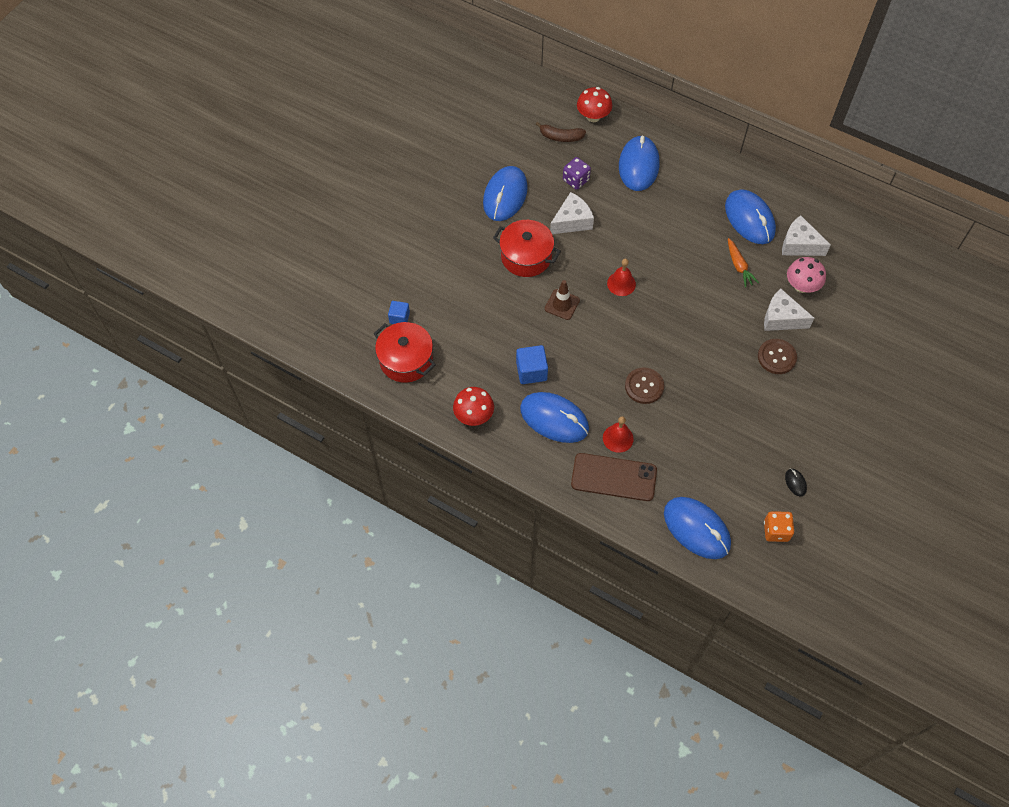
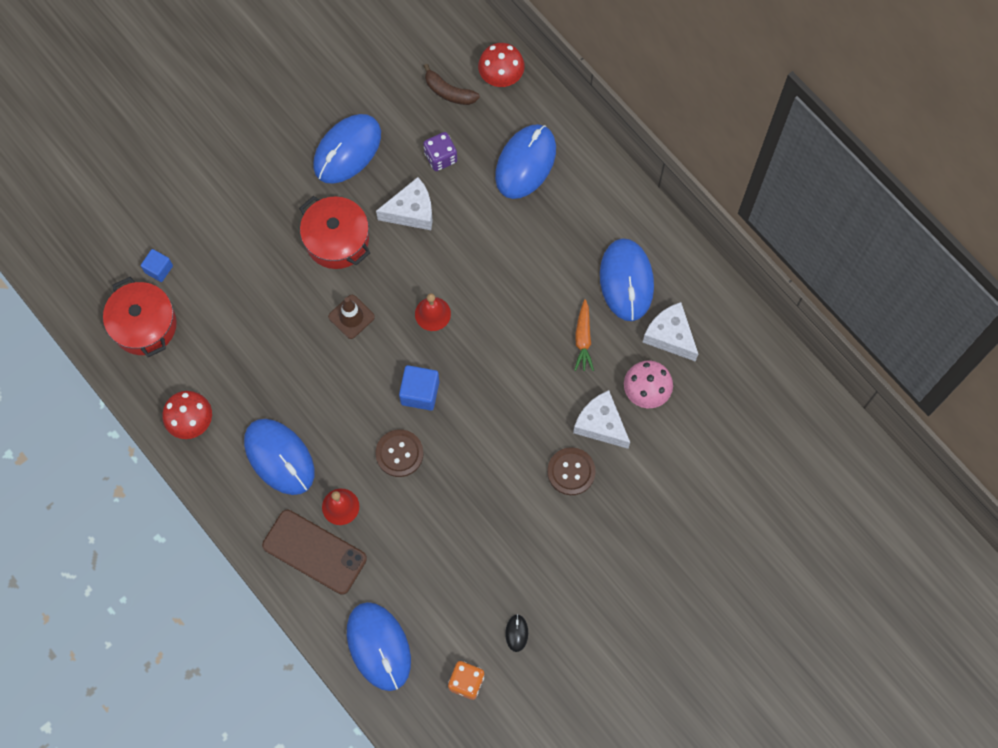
camera: 20 degrees right, 10 degrees up
blue cube [516,345,548,384] -> blue cube moved to [399,365,439,410]

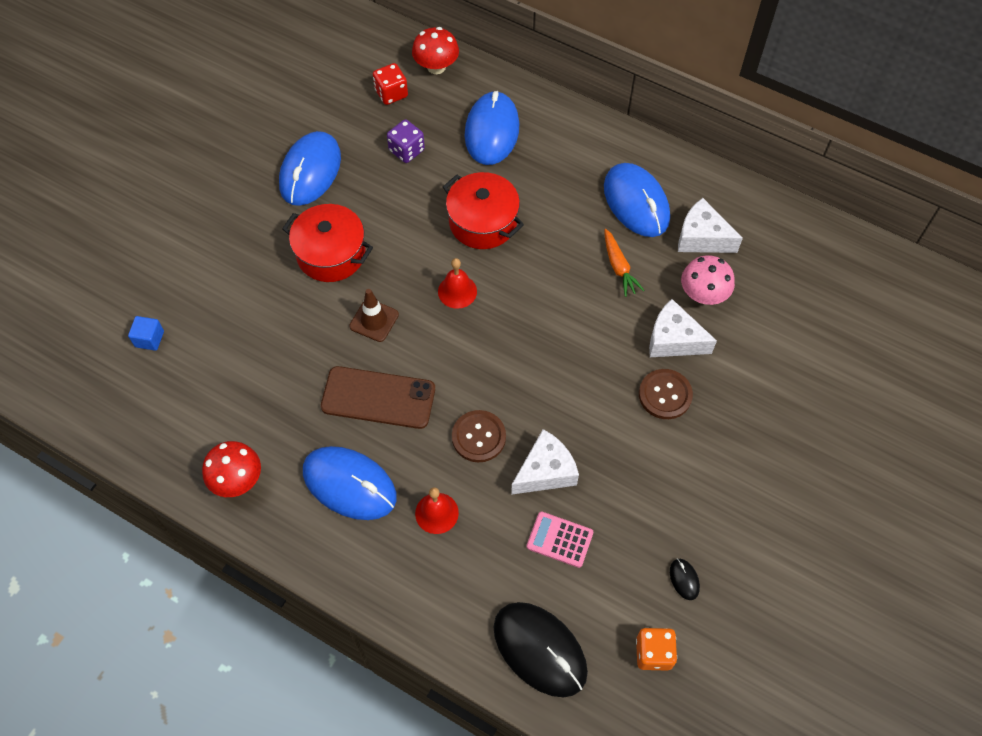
camera: 20 degrees left, 10 degrees down
red pot [103,277,177,357] -> red pot moved to [443,172,524,249]
brown phone [262,510,367,595] -> brown phone moved to [321,366,435,429]
blue mouse [347,602,411,691] -> black mouse [494,602,588,697]
white cheese [376,177,432,230] -> white cheese moved to [511,429,579,495]
blue cube [399,365,439,410] -> none
brown banana [424,64,480,105] -> red dice [373,63,408,105]
none -> pink calculator [526,511,593,568]

